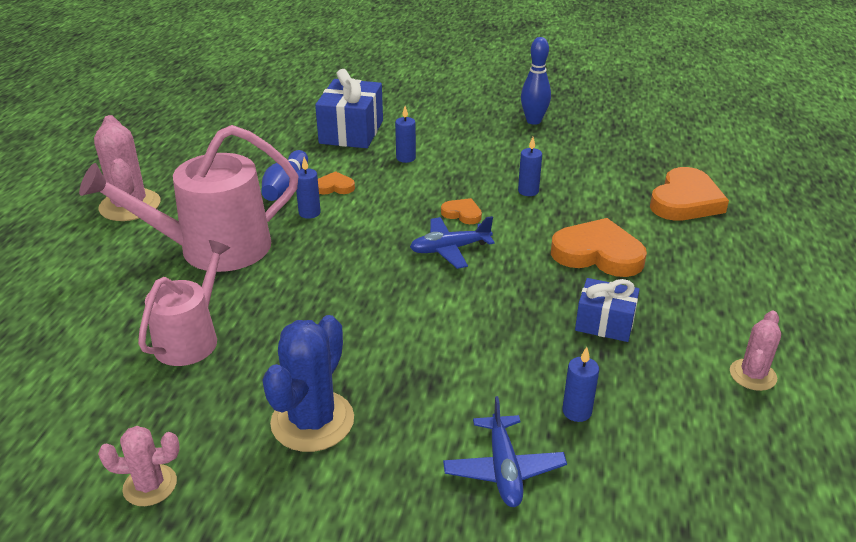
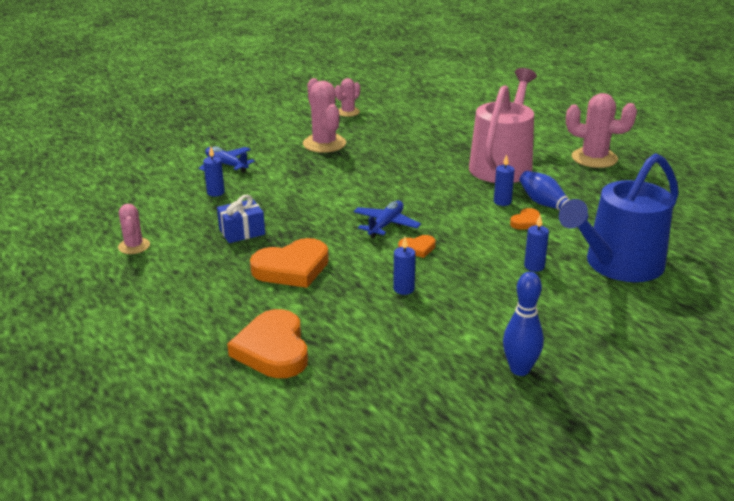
camera: 135 degrees right, 5 degrees down
pink watering can [138,240,230,366] -> none
blue cactus [262,315,354,452] -> pink cactus [303,78,346,153]
blue gift [315,69,383,148] -> blue watering can [559,153,679,282]

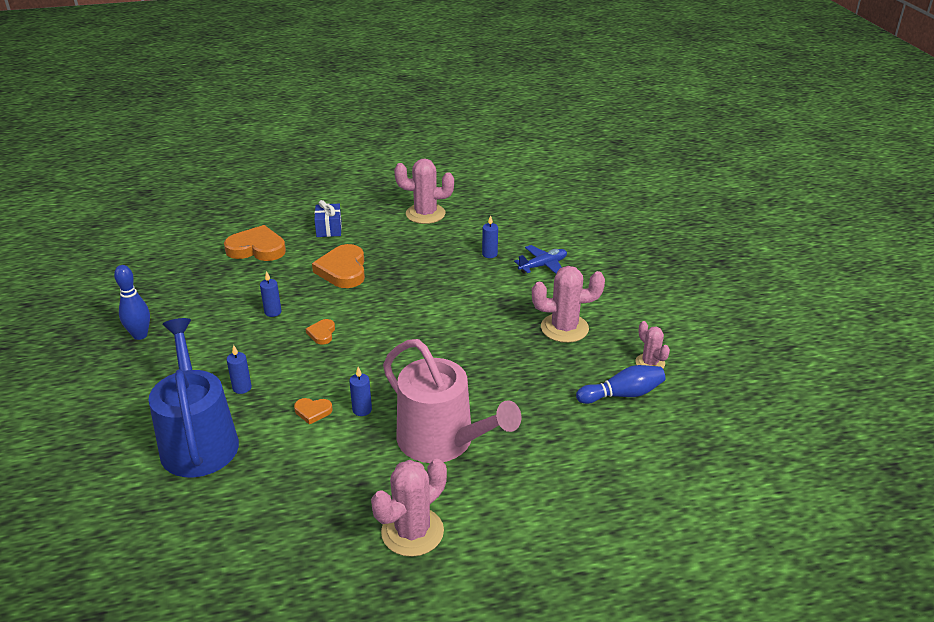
camera: 110 degrees right, 5 degrees up
pink cactus [118,204,150,254] -> pink cactus [394,158,454,224], size x1.72
blue gift [217,195,265,243] -> blue gift moved to [314,200,342,237]
blue plane [353,201,421,238] -> none
orange heart [510,208,542,230] -> orange heart turned 60 degrees counterclockwise [294,398,333,425]
blue bowling pin [519,171,588,220] -> blue bowling pin moved to [576,365,666,404]

